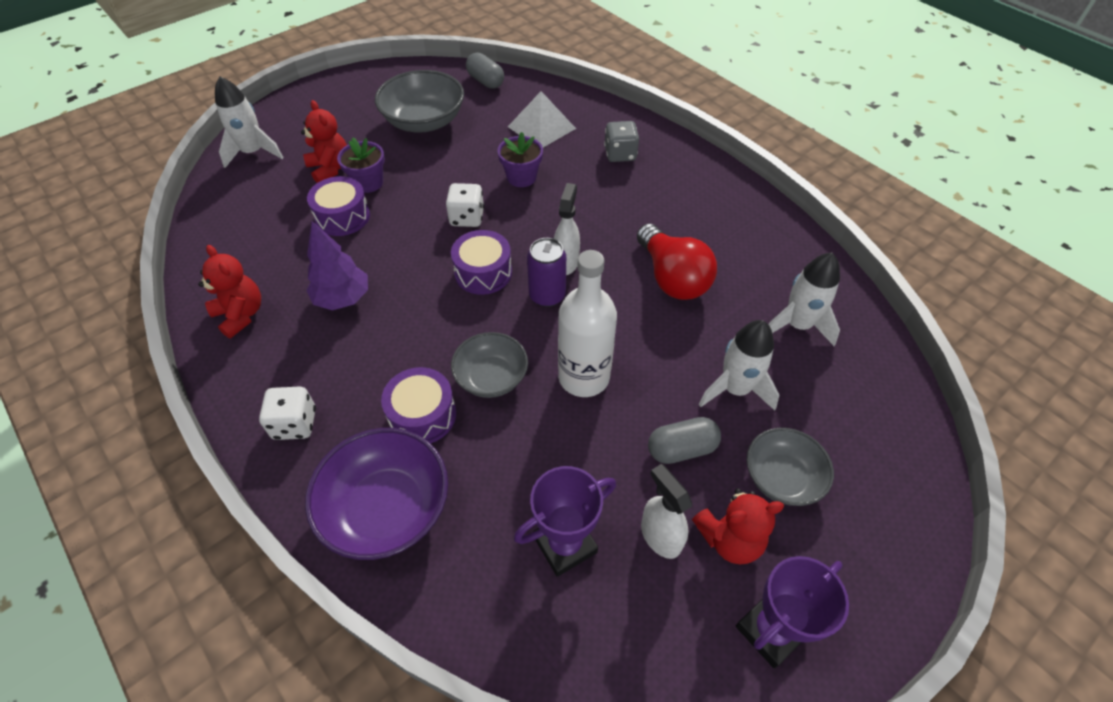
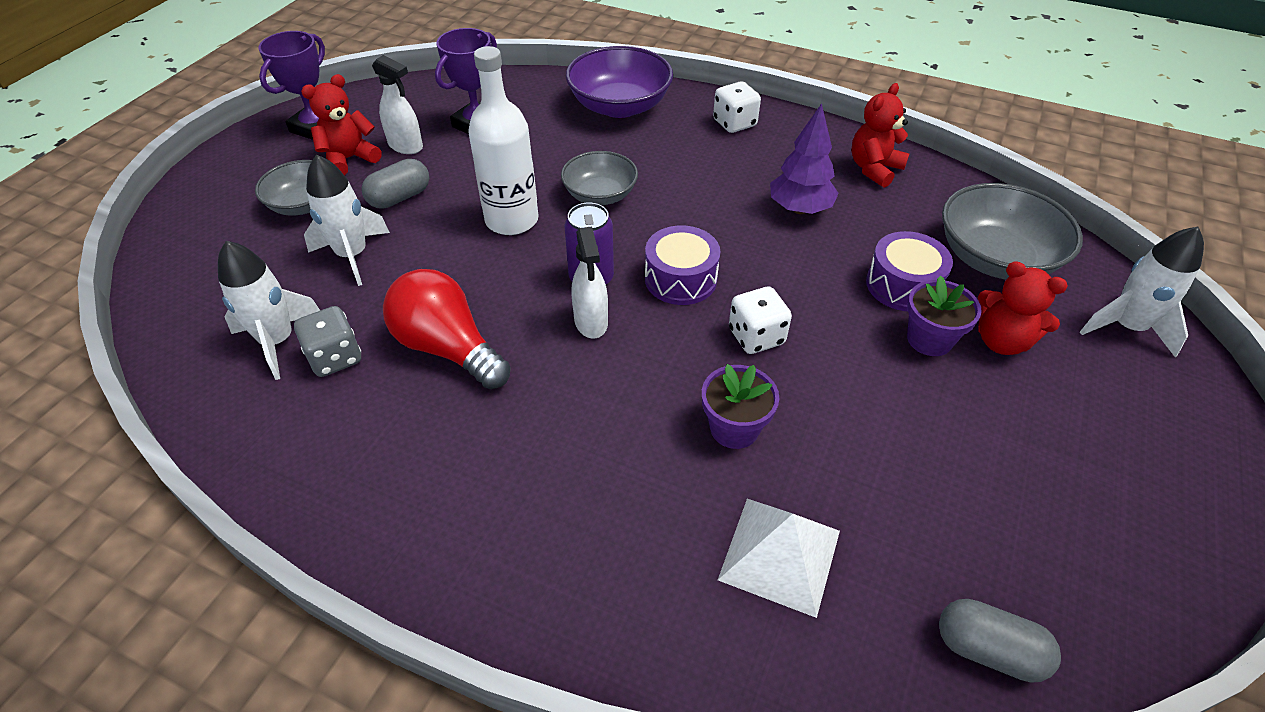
camera: 155 degrees right, 5 degrees down
red teddy bear [198,245,261,339] -> red teddy bear turned 105 degrees clockwise [851,83,909,188]
grey bowl [375,70,464,133] -> grey bowl moved to [942,183,1083,280]
purple drum [381,367,456,444] -> none
grey dice [604,121,639,162] -> grey dice moved to [294,306,361,377]

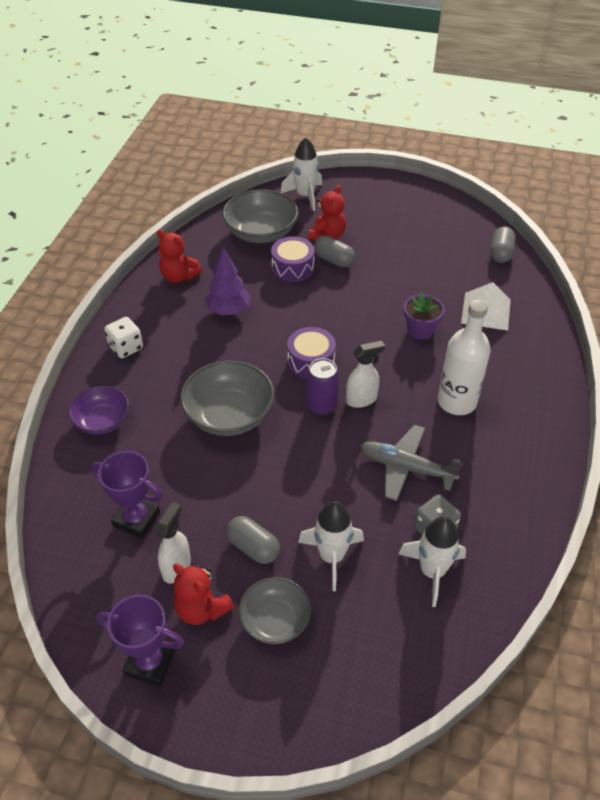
camera: 100 degrees left, 0 degrees up
red light bulb [383,269,511,389] -> grey plane [360,425,463,501]
white bottle [468,46,539,235] -> white bottle moved to [438,300,491,415]
grey bowl [561,151,638,205] -> grey bowl [180,361,274,436], size x1.57
purple bowl [566,46,673,118] -> purple bowl [69,386,129,434], size x0.64
white dice [729,287,792,354] -> none
purple flower pot [907,276,982,356] -> grey capsule [314,236,355,267]

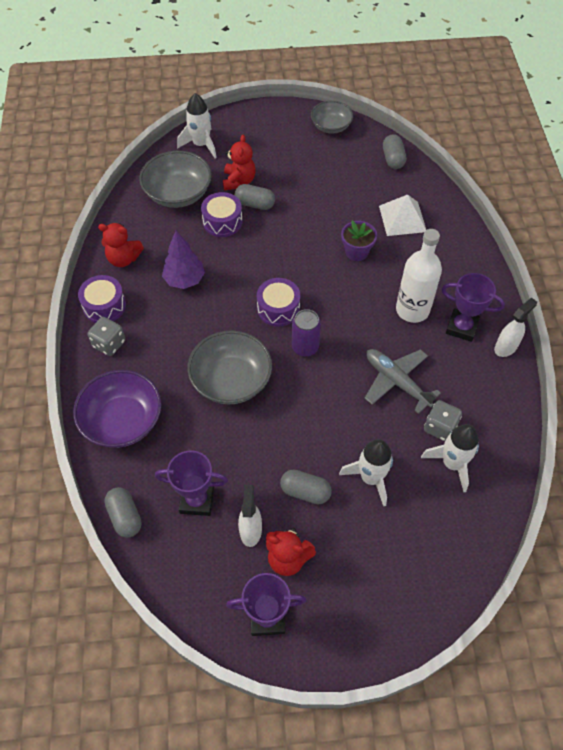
camera: 20 degrees left, 10 degrees up
purple bowl [69,386,129,434] -> purple bowl [73,370,162,448], size x1.57
white dice [104,317,143,358] -> grey dice [88,317,125,356]
grey bowl [239,577,311,644] -> grey bowl moved to [311,101,353,134]
white spray bottle [346,340,385,408] -> white spray bottle moved to [494,297,537,357]
grey plane [360,425,463,501] -> grey plane turned 45 degrees clockwise [365,349,441,414]
none -> purple drum [78,275,126,323]
none -> grey capsule [104,487,141,538]
none -> purple trophy [442,273,505,342]

